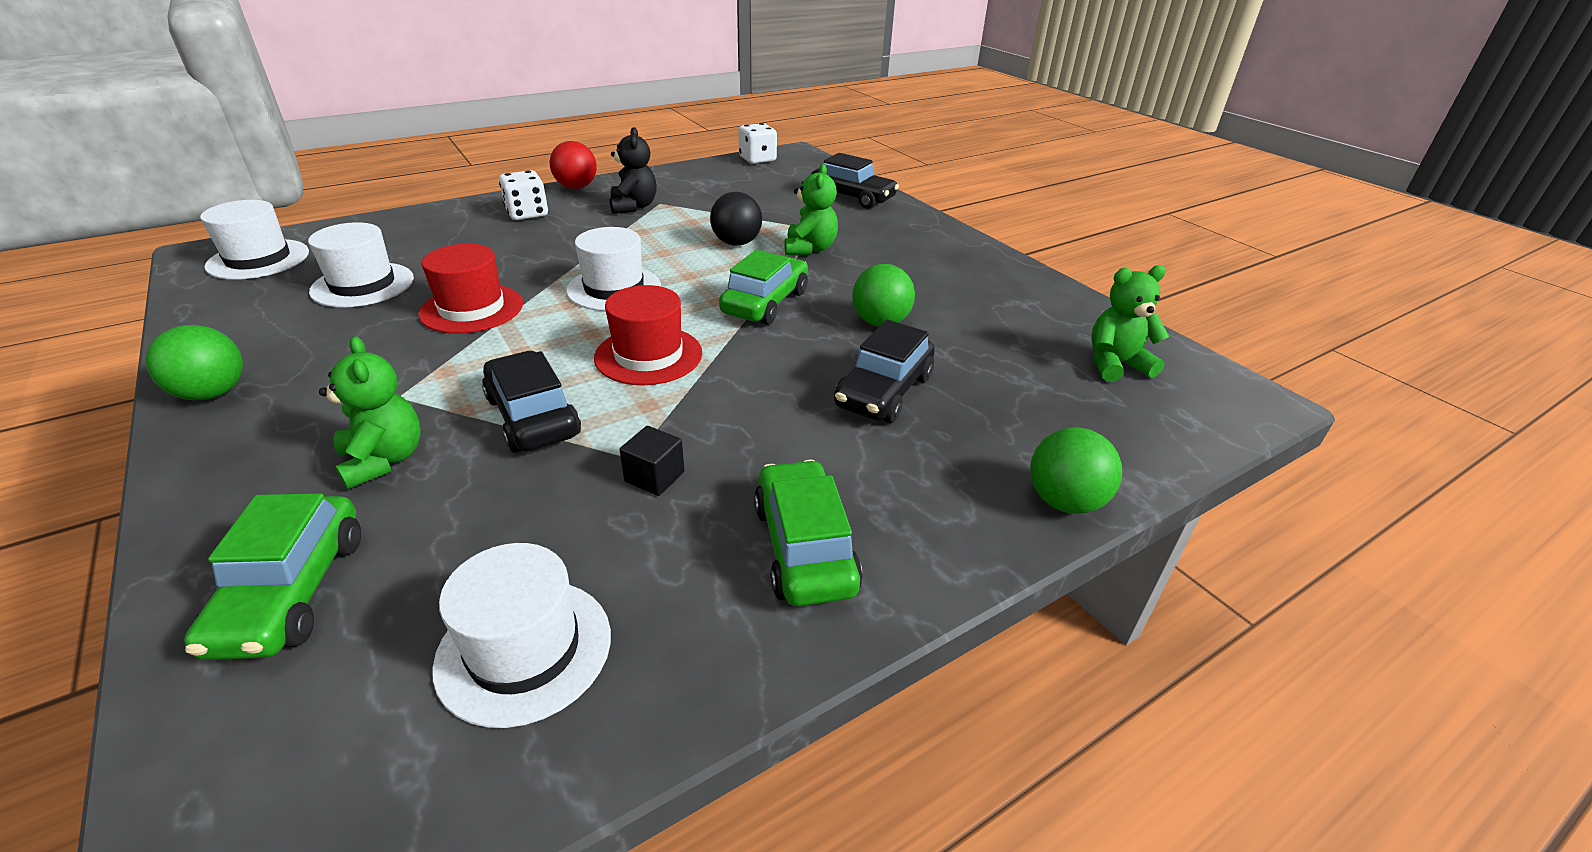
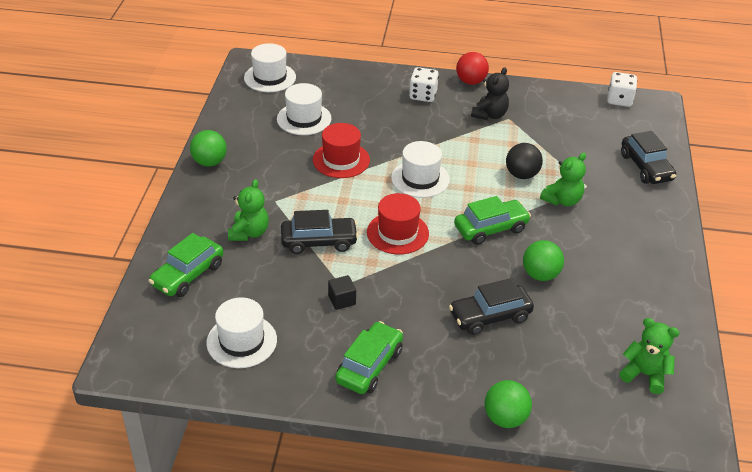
camera: 40 degrees right, 5 degrees up
black car [482,351,581,453] -> black car turned 75 degrees clockwise [281,210,359,254]

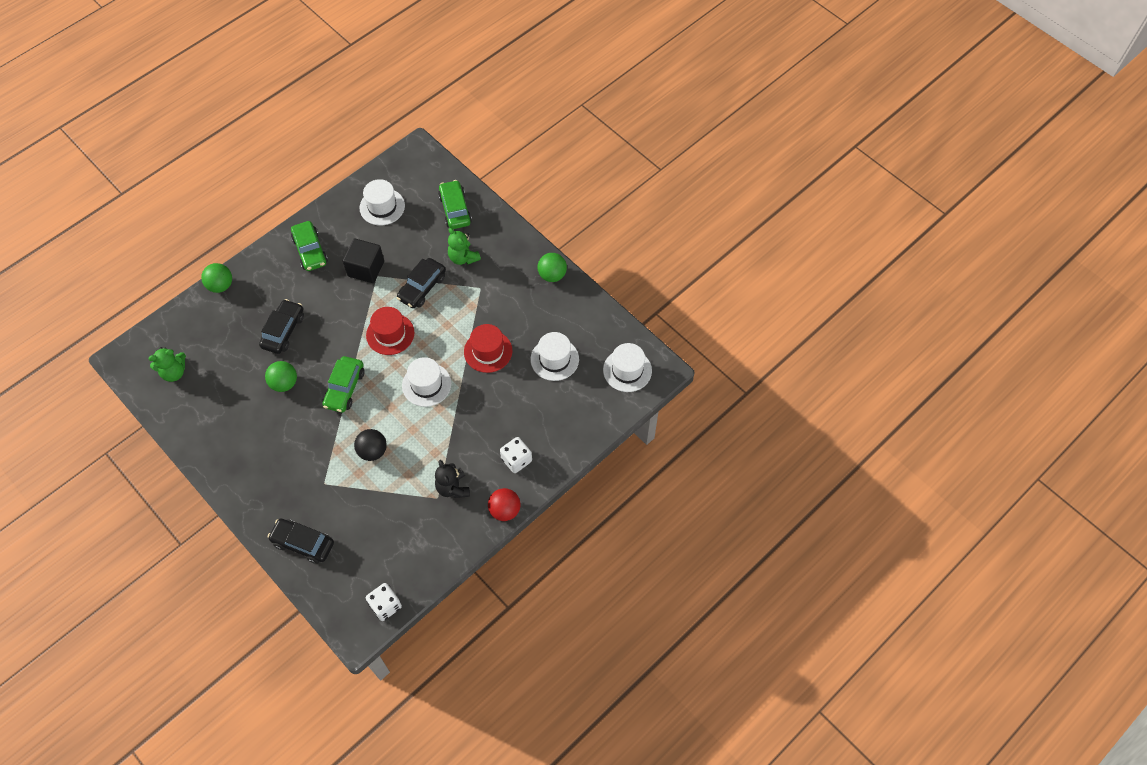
camera: 130 degrees right, 20 degrees up
black cube [328,275,356,310] -> black cube [343,238,384,283], size x1.87
green teddy bear [540,153,586,206] -> none

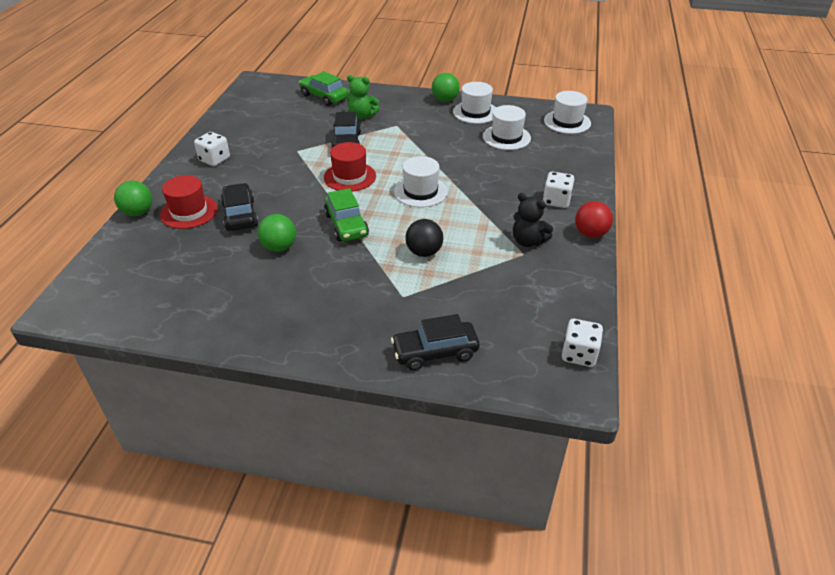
camera: 35 degrees left, 20 degrees down
green teddy bear [148,347,186,382] -> none
green car [291,221,328,271] -> white dice [194,132,230,166]
black cube [343,238,384,283] -> none
white hat [359,179,405,225] -> white hat moved to [453,82,496,124]
red hat [464,324,512,373] -> red hat moved to [160,175,218,229]

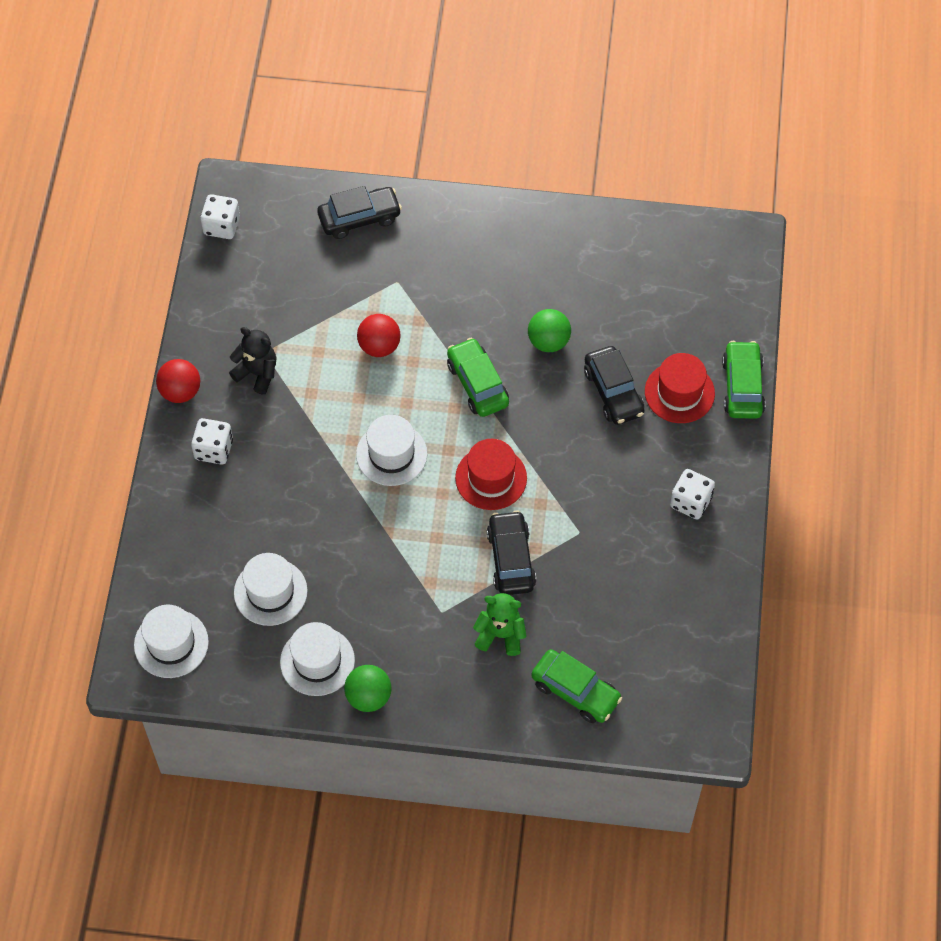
camera: 175 degrees right, 20 degrees up
green ball [114,181,152,216] -> green car [722,341,765,419]
black ball [405,219,443,257] -> red ball [357,314,401,357]

